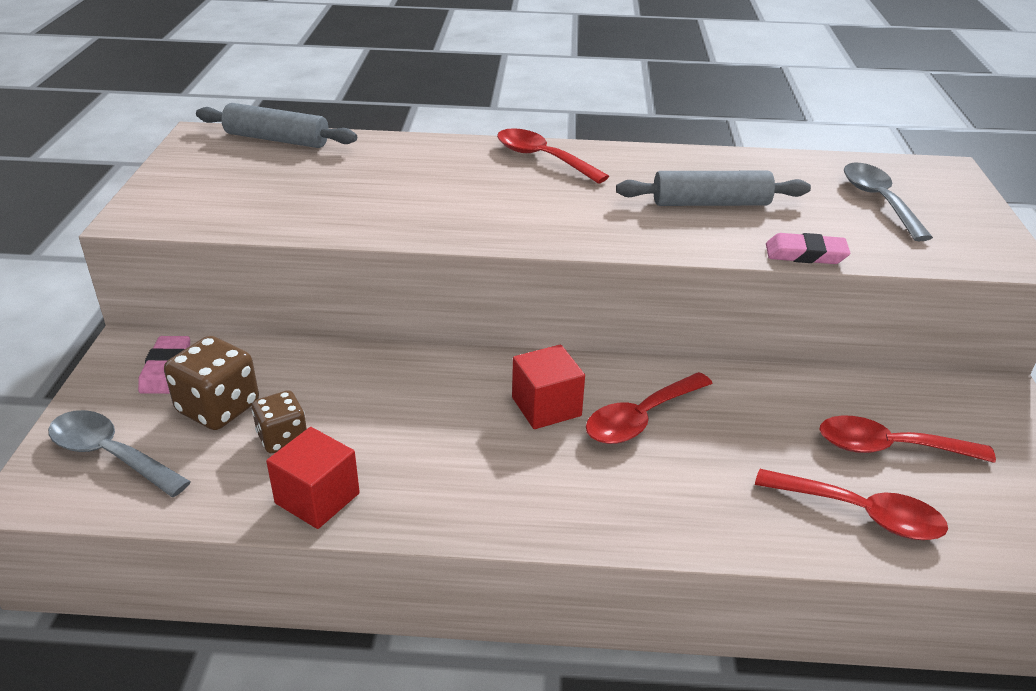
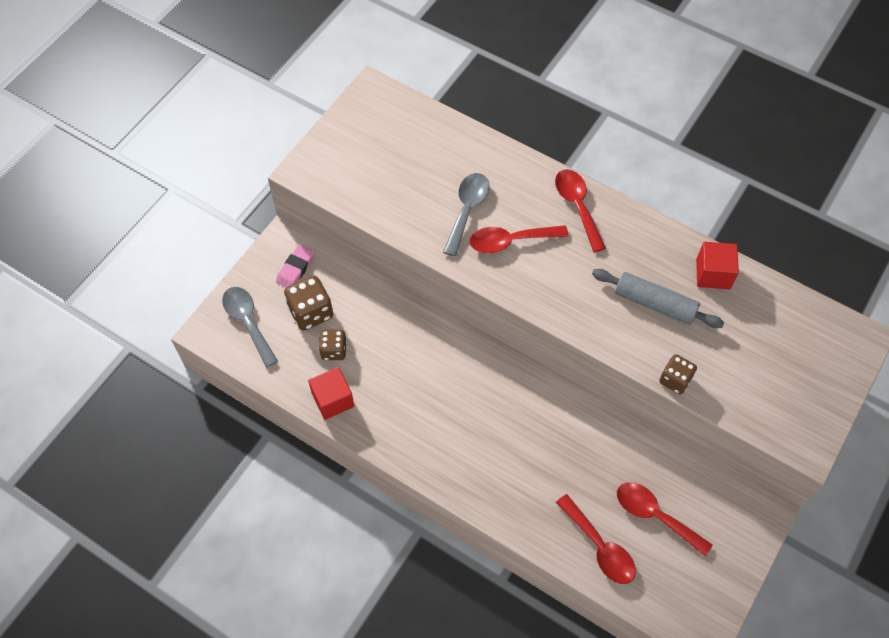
camera: 30 degrees right, 25 degrees up
grey rolling pin [196,103,357,148] -> none
red cube [512,345,585,429] -> red cube moved to [696,242,739,289]
red spoon [586,372,713,444] -> red spoon moved to [470,225,569,253]
pink eraser [766,233,850,264] -> brown dice [659,354,697,394]
grey spoon [844,163,933,241] -> grey spoon moved to [443,173,489,256]

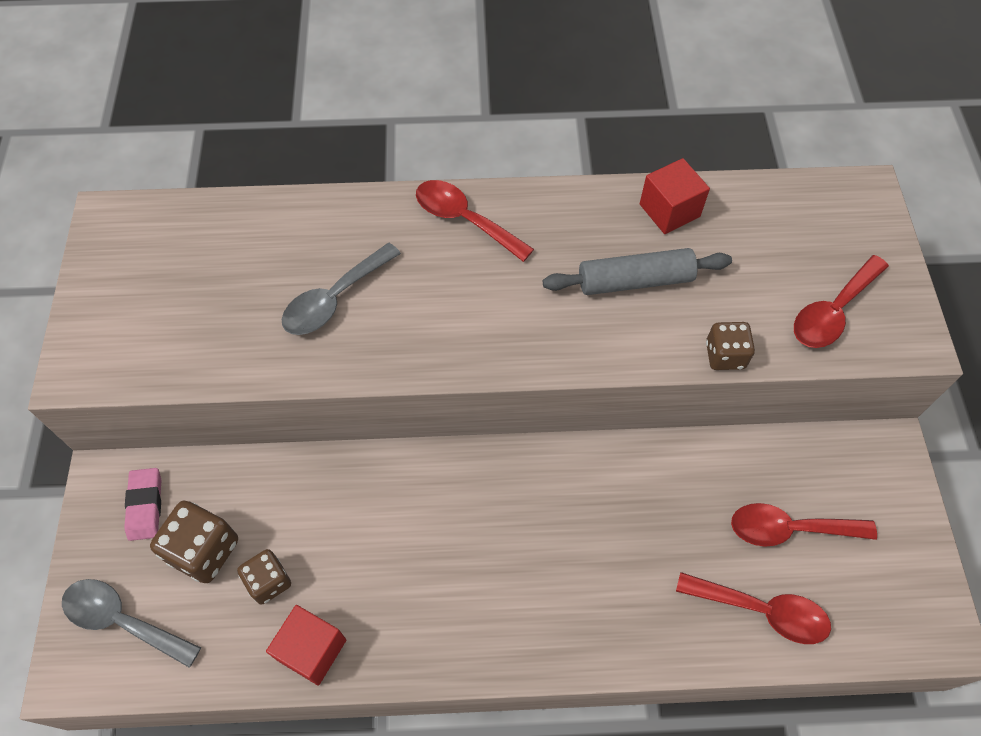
camera: 35 degrees left, 0 degrees up
grey spoon [443,173,489,256] -> grey spoon turned 120 degrees counterclockwise [282,243,401,335]
red spoon [470,225,569,253] -> red spoon moved to [794,255,889,348]

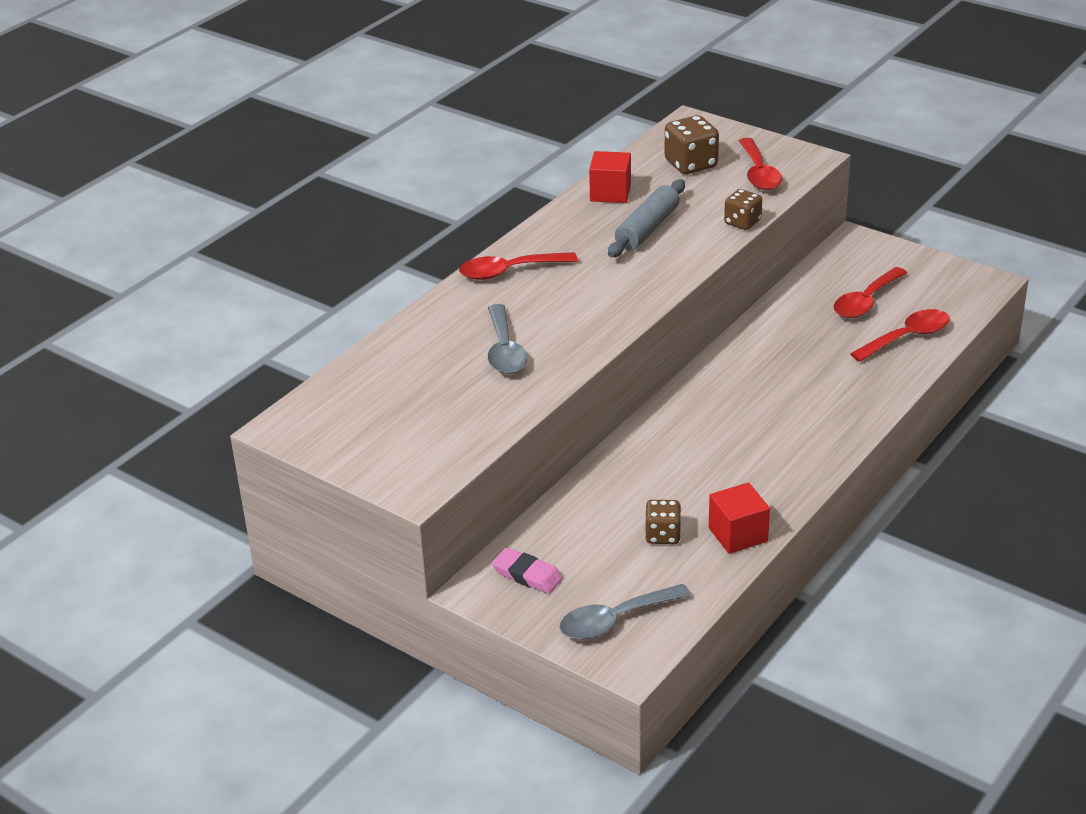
camera: 50 degrees left, 25 degrees down
brown dice [150,501,238,583] -> brown dice moved to [665,115,719,174]

